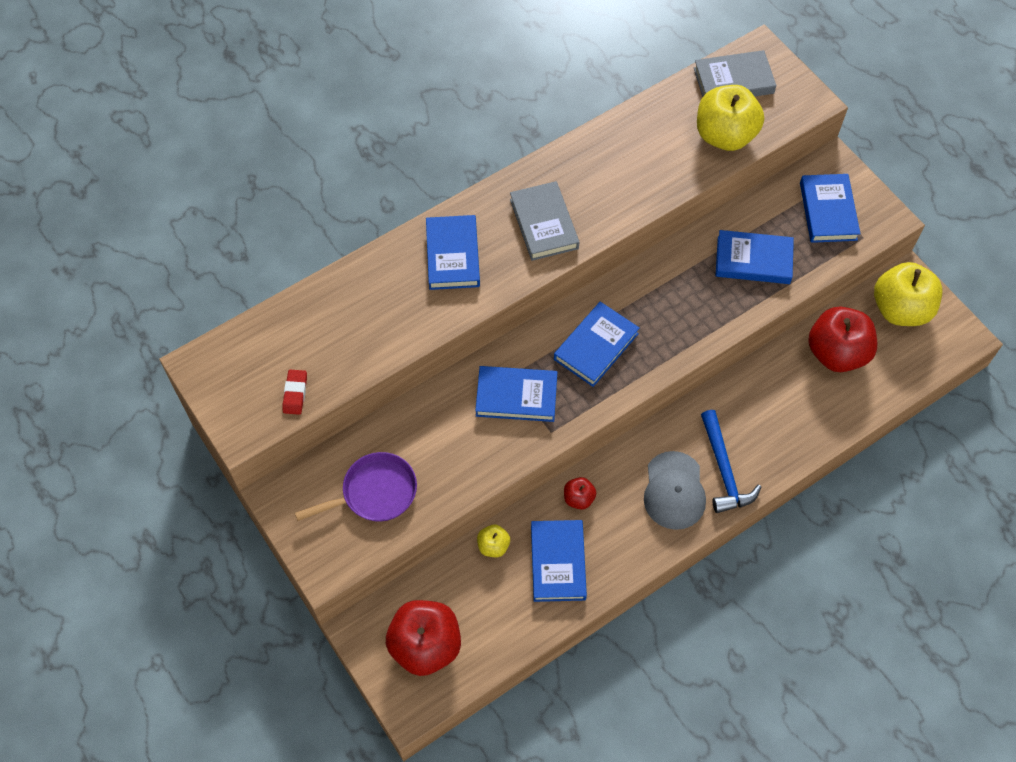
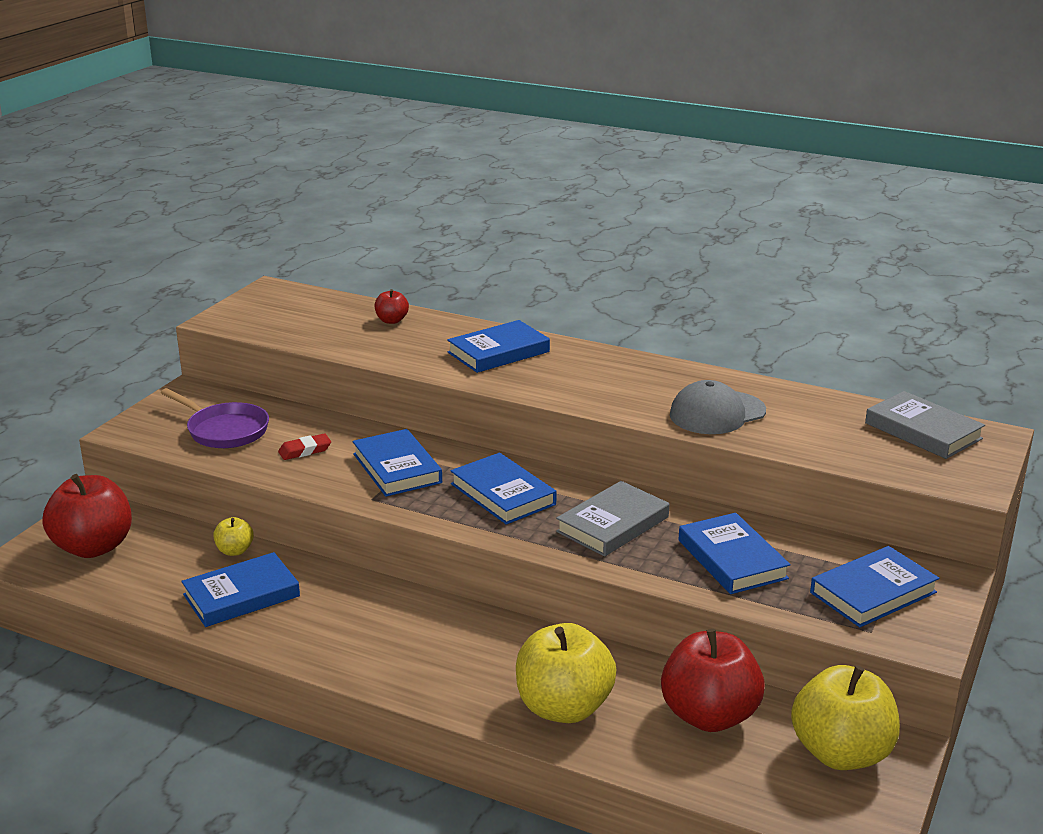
camera: 60 degrees right, 35 degrees down
red eraser [282,370,307,415] -> red eraser moved to [278,433,331,460]
grey book [510,181,579,261] -> grey book moved to [556,481,669,557]
blue book [554,302,640,387] -> blue book turned 45 degrees clockwise [451,453,556,525]
red apple [564,477,596,510] -> red apple moved to [374,289,409,324]
grey cap [644,451,706,530] -> grey cap moved to [670,380,766,434]
yellow apple [697,85,764,151] -> yellow apple moved to [516,623,616,723]
blue hammer [701,410,761,513] -> none

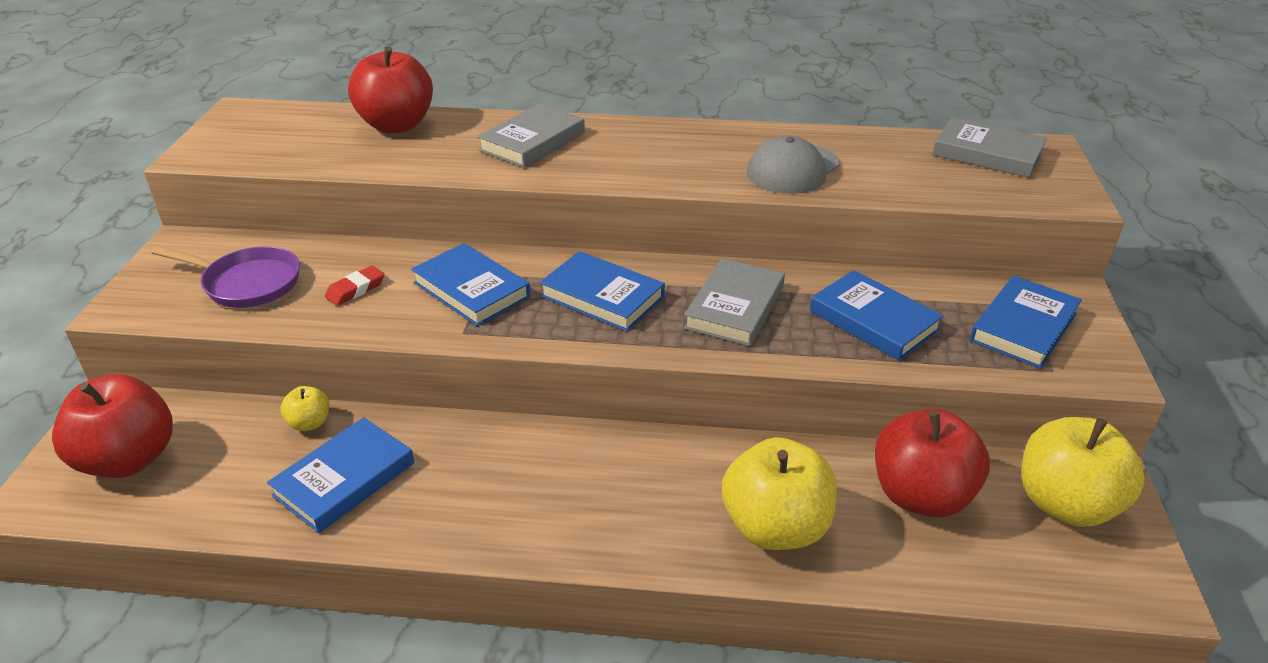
camera: 20 degrees left, 10 degrees up
red apple [374,289,409,324] -> red apple [348,46,433,133], size x2.15
blue book [447,320,550,373] -> grey book [477,104,585,168]

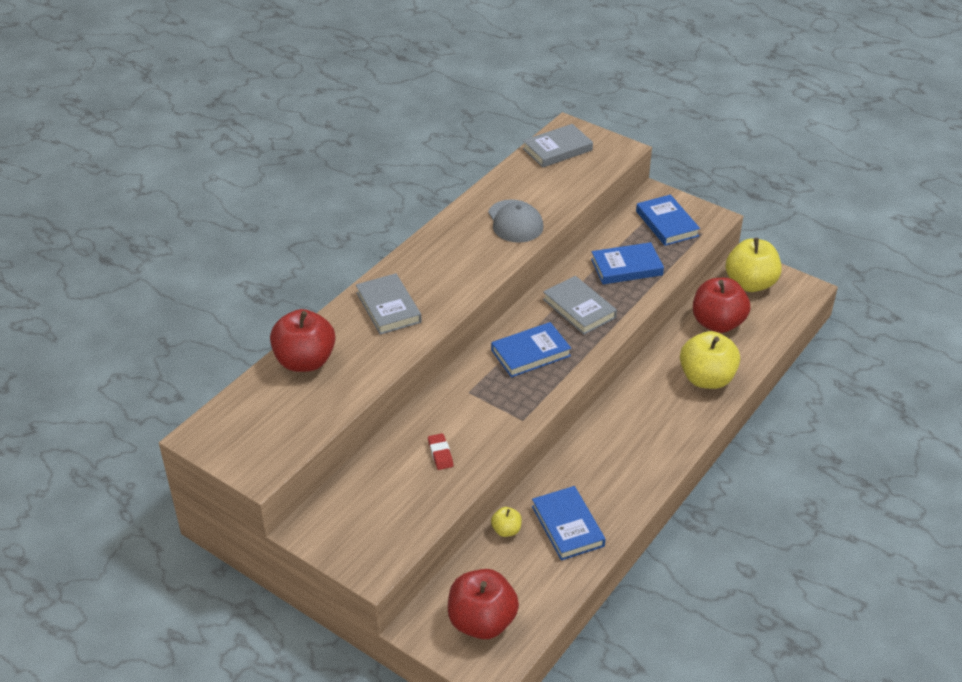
camera: 60 degrees left, 5 degrees up
purple pan [151,246,300,308] -> none
blue book [411,243,530,327] -> none

